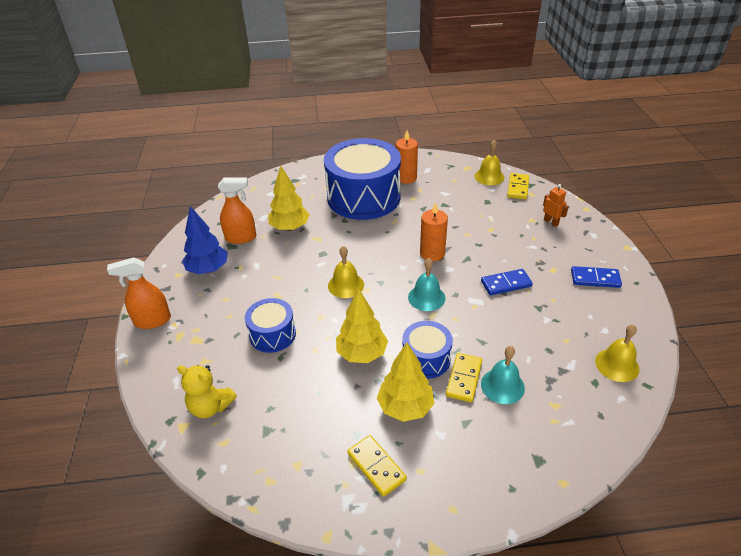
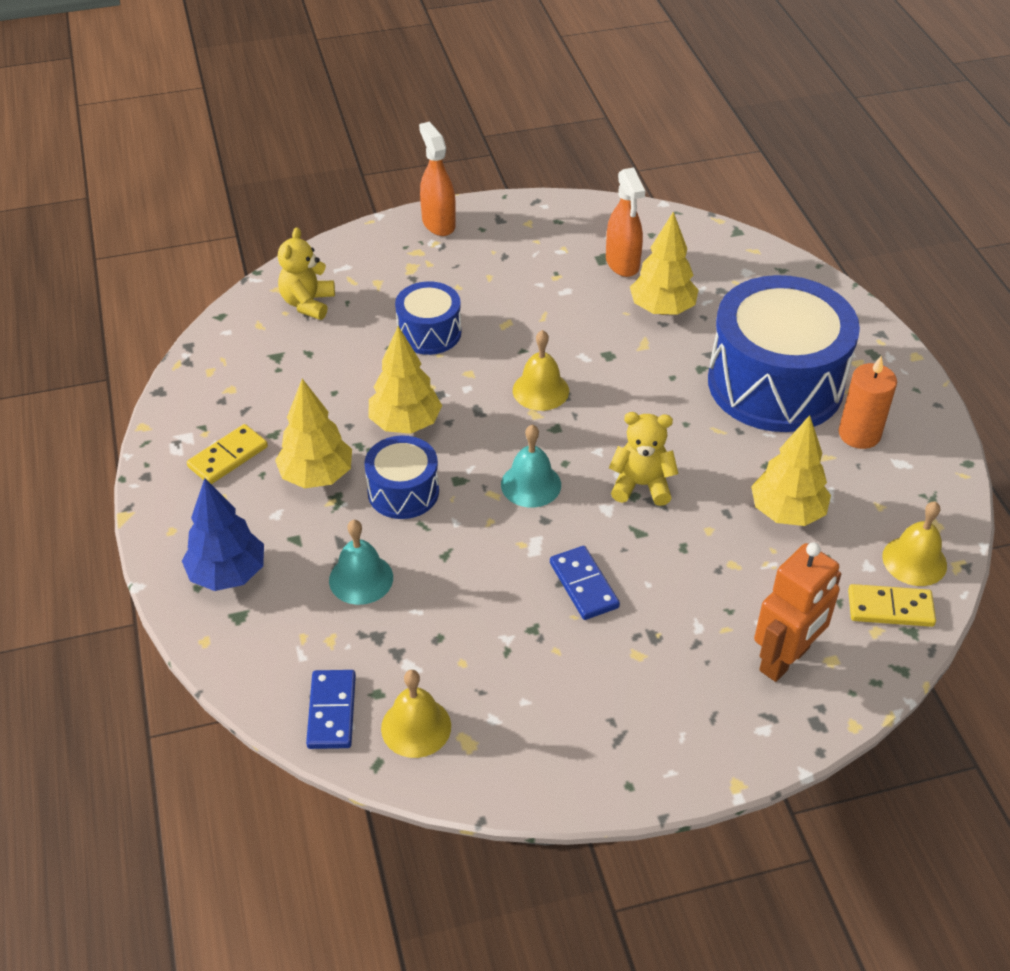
camera: 80 degrees right, 5 degrees up
blue tree [182,206,228,274] -> blue tree moved to [182,478,264,591]
orange candle [420,202,448,261] -> yellow teddy bear [609,412,678,506]
yellow domino [446,353,482,402] -> none
orange robot [543,184,569,227] -> orange robot [754,542,841,682], size x1.91
blue domino [571,266,622,288] -> blue domino moved to [306,670,356,749]
none -> yellow tree [751,415,831,526]

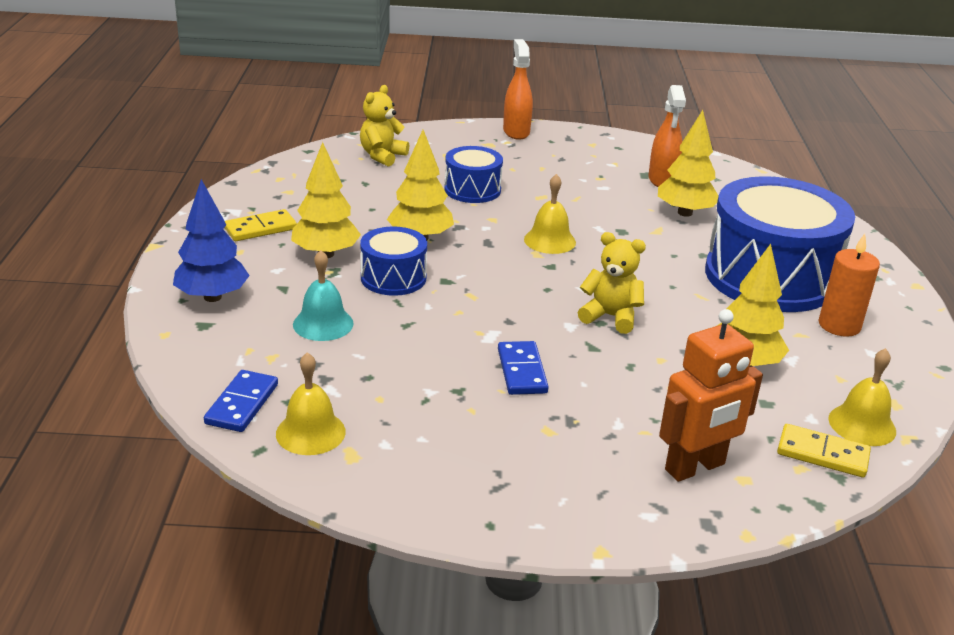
camera: 15 degrees right, 15 degrees down
turquoise bell [501,424,561,508] -> none

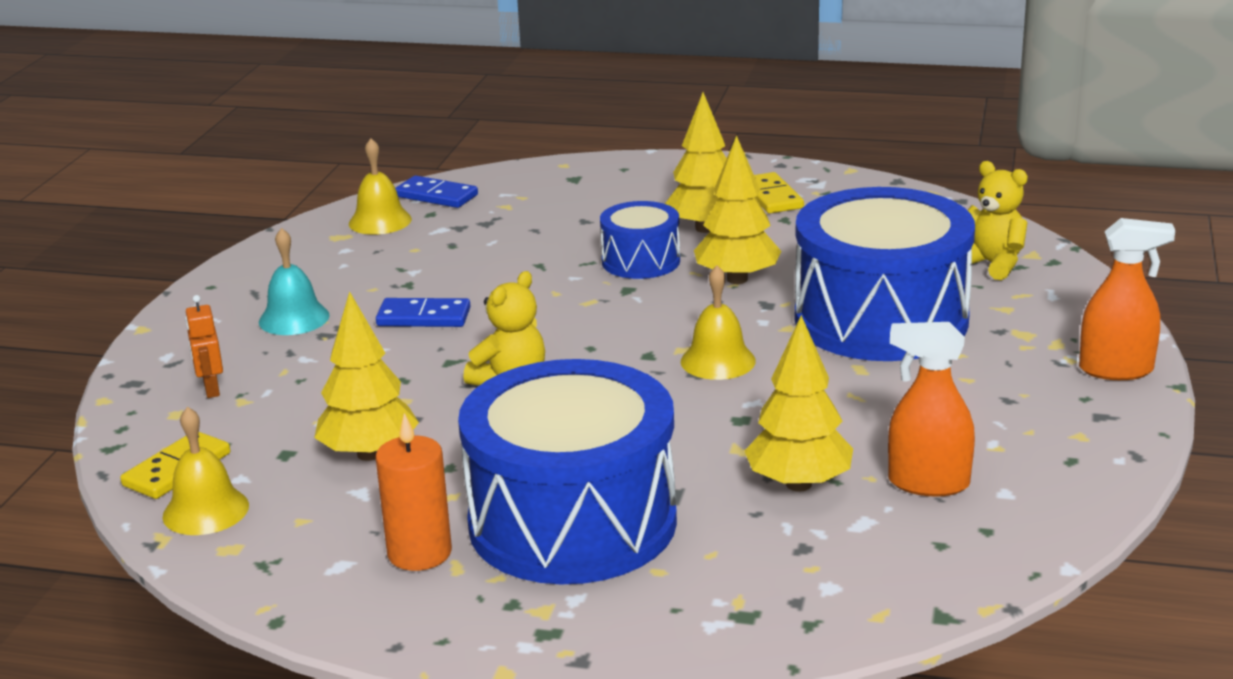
camera: 105 degrees right, 5 degrees down
blue tree [173,179,250,302] -> none
turquoise bell [293,250,354,341] -> turquoise bell moved to [259,228,330,335]
blue drum [444,146,503,203] -> blue drum [795,187,975,361], size x2.03
orange robot [659,309,763,482] -> orange robot [185,295,223,398], size x0.52

